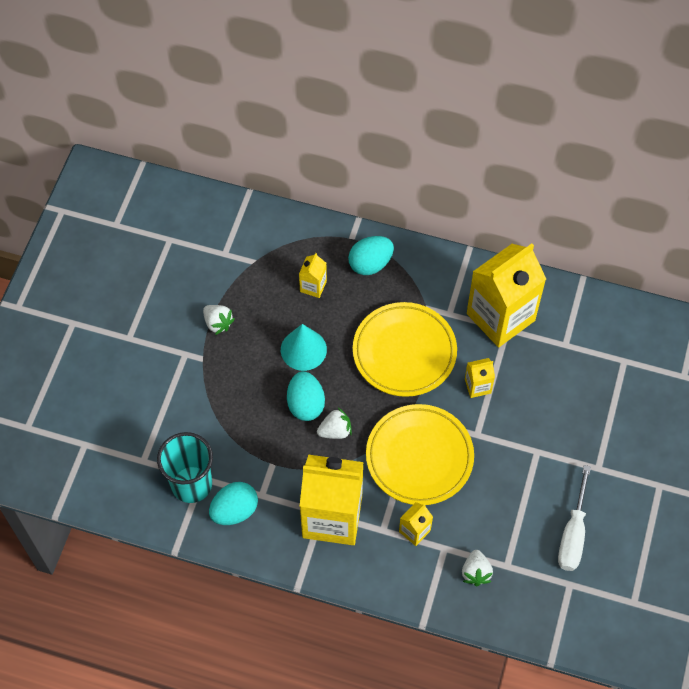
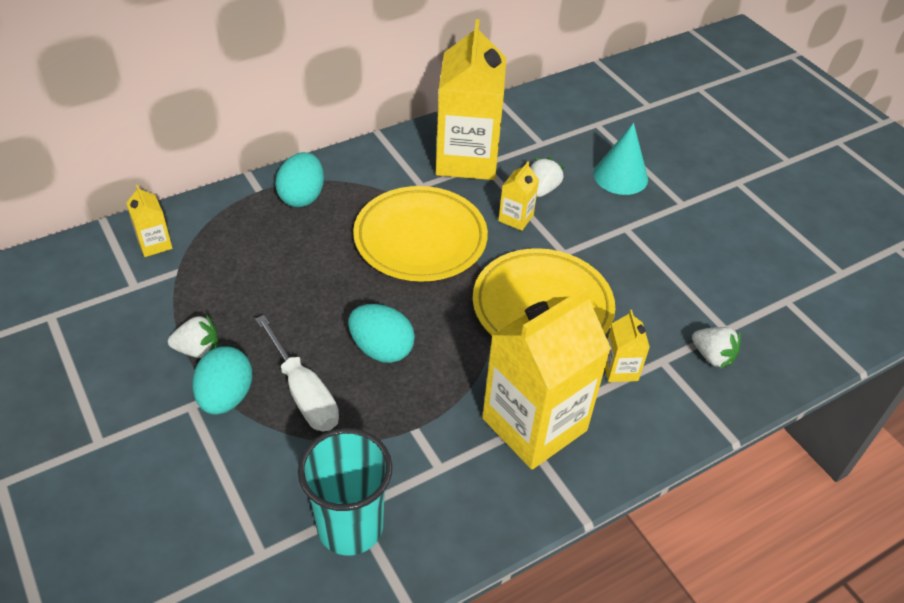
camera: 50 degrees left, 15 degrees down
turquoise egg [209,482,258,525] -> turquoise egg moved to [192,347,253,415]
turquoise cone [281,324,327,371] -> turquoise cone moved to [594,123,648,195]
yellow carton [299,253,327,298] -> yellow carton moved to [126,185,172,257]
white strawberry [317,408,352,439] -> white strawberry moved to [530,157,565,197]
white screwdriver [558,465,591,571] -> white screwdriver moved to [255,315,339,431]

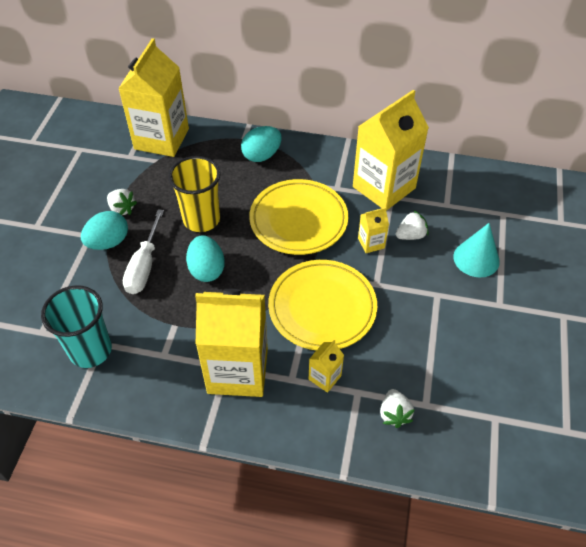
camera: 45 degrees right, 5 degrees up
yellow carton [126,185,172,257] -> yellow carton [118,38,189,157], size x2.32
none -> yellow cup [168,156,221,232]

